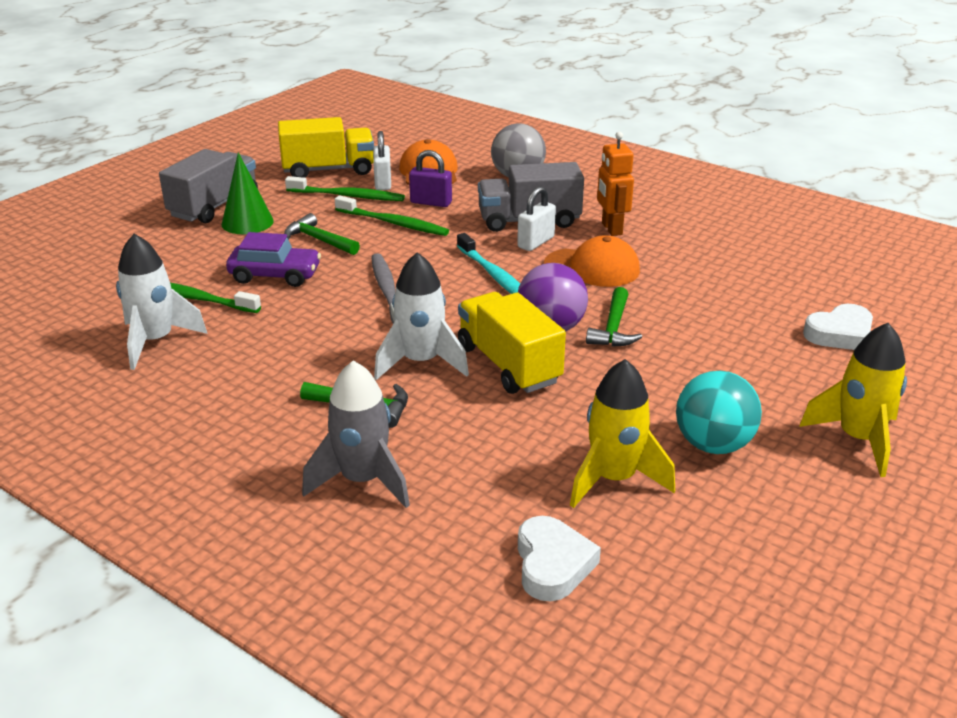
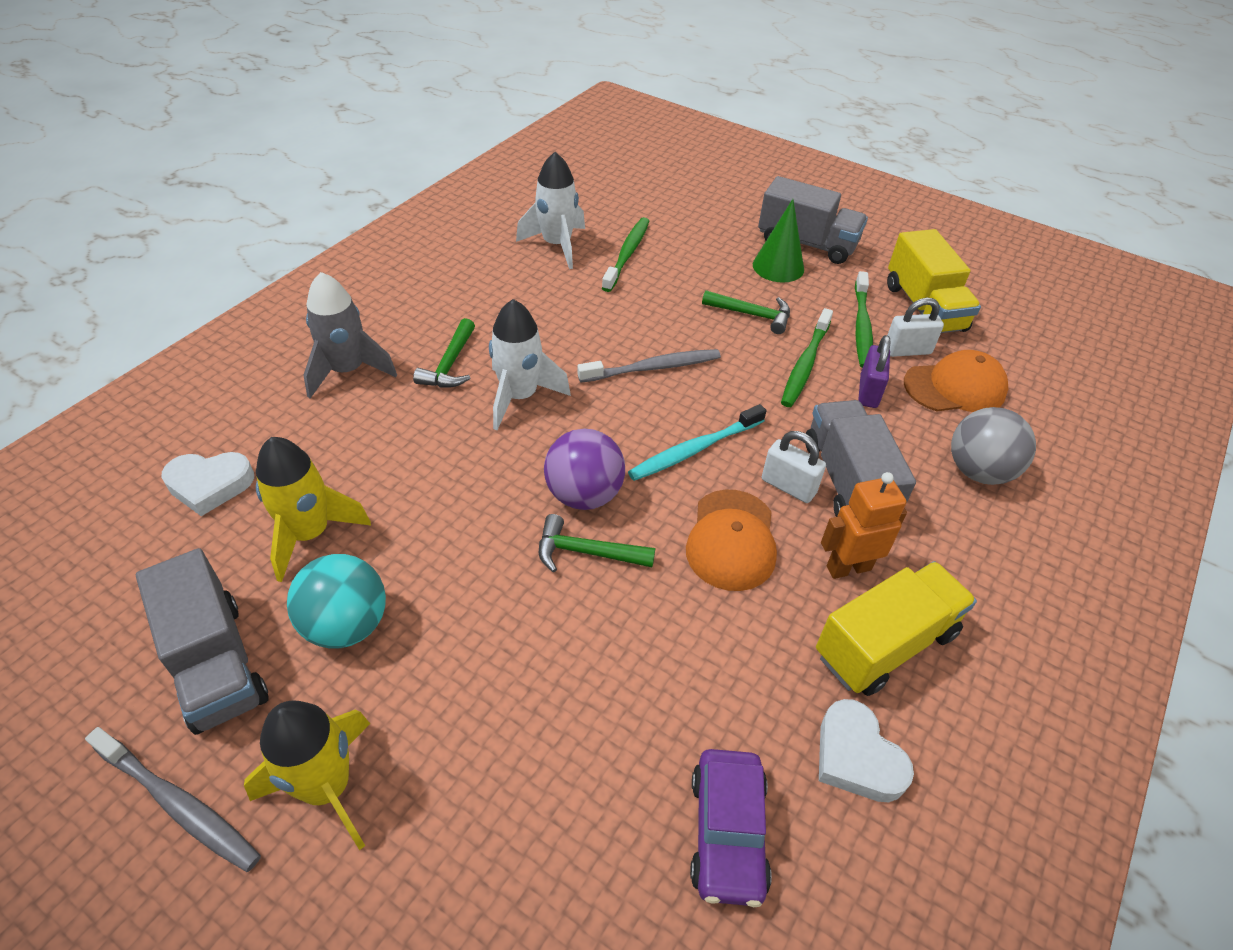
camera: 85 degrees right, 15 degrees up
purple car [226,232,321,287] -> purple car moved to [690,749,772,907]
green hammer [284,213,360,255] -> green hammer turned 75 degrees clockwise [702,290,790,334]
yellow truck [458,292,566,394] -> yellow truck moved to [816,561,977,696]
white heart [803,304,873,350] -> white heart moved to [819,699,914,803]
none -> grey toothbrush [85,727,261,872]
none -> grey truck [136,548,269,735]

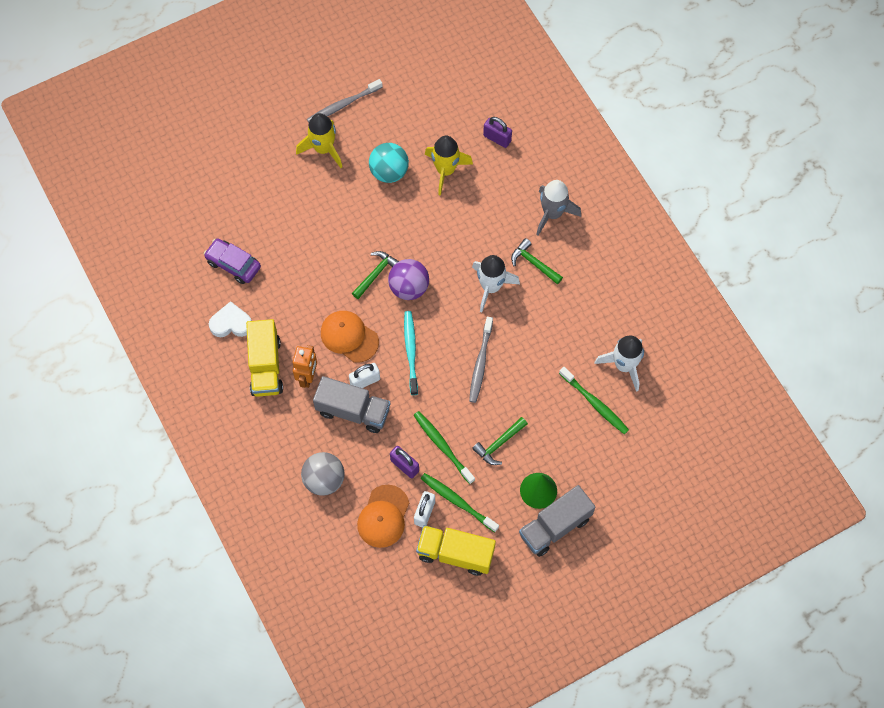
camera: 120 degrees right, 20 degrees up
grey truck [136,548,269,735] -> none
white heart [161,452,254,516] -> purple padlock [483,117,512,148]

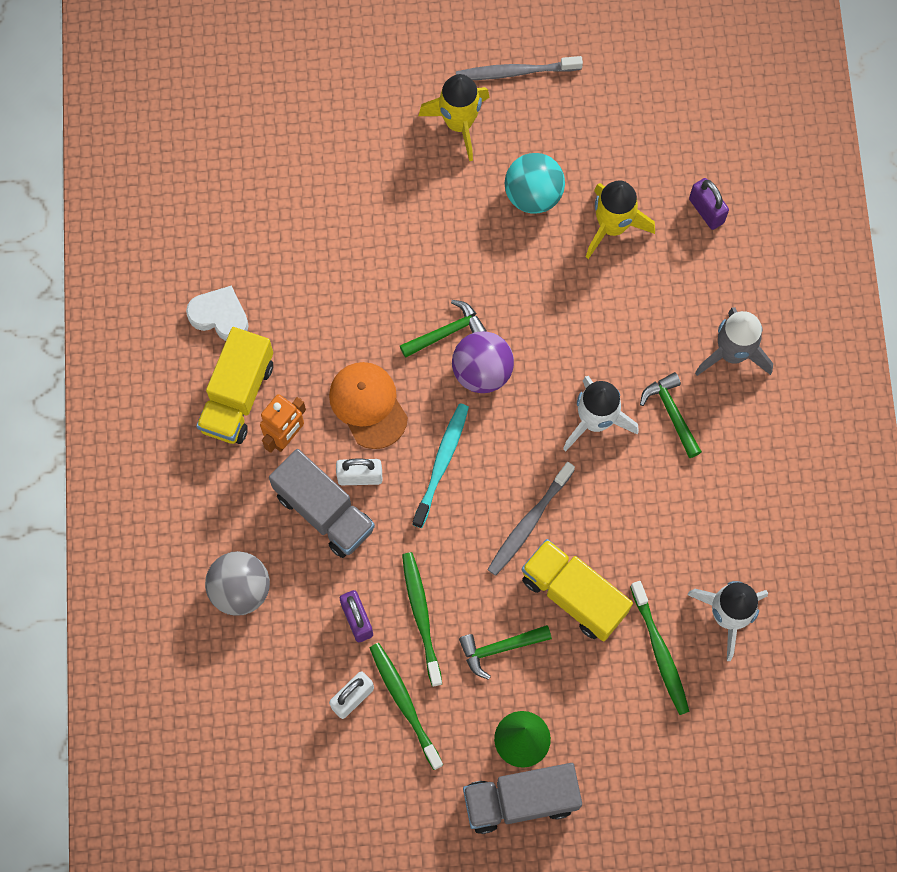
camera: 25 degrees right, 5 degrees up
purple car [204,239,261,284] -> none
orange cap [357,485,409,548] -> none
yellow truck [416,525,496,576] -> yellow truck moved to [522,539,633,641]

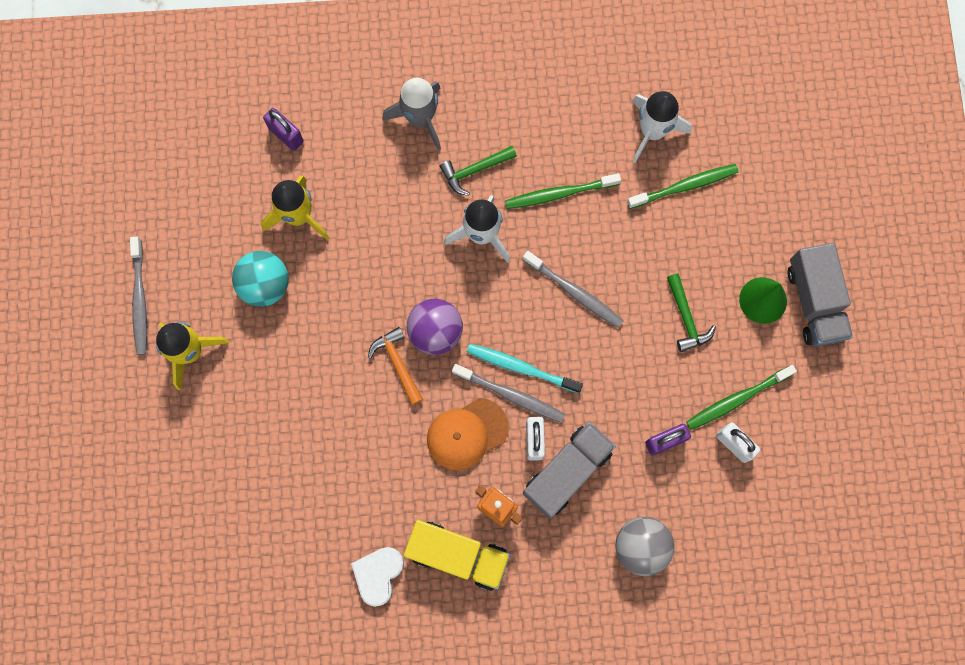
camera: 90 degrees left, 5 degrees up
green hammer [400,300,487,358] -> orange hammer [368,327,423,405]
green toothbrush [402,552,442,687] -> green toothbrush moved to [505,173,621,209]
yellow truck [522,539,633,641] -> none
purple padlock [689,178,729,230] -> purple padlock turned 75 degrees clockwise [263,108,304,151]
none -> grey toothbrush [452,364,565,423]

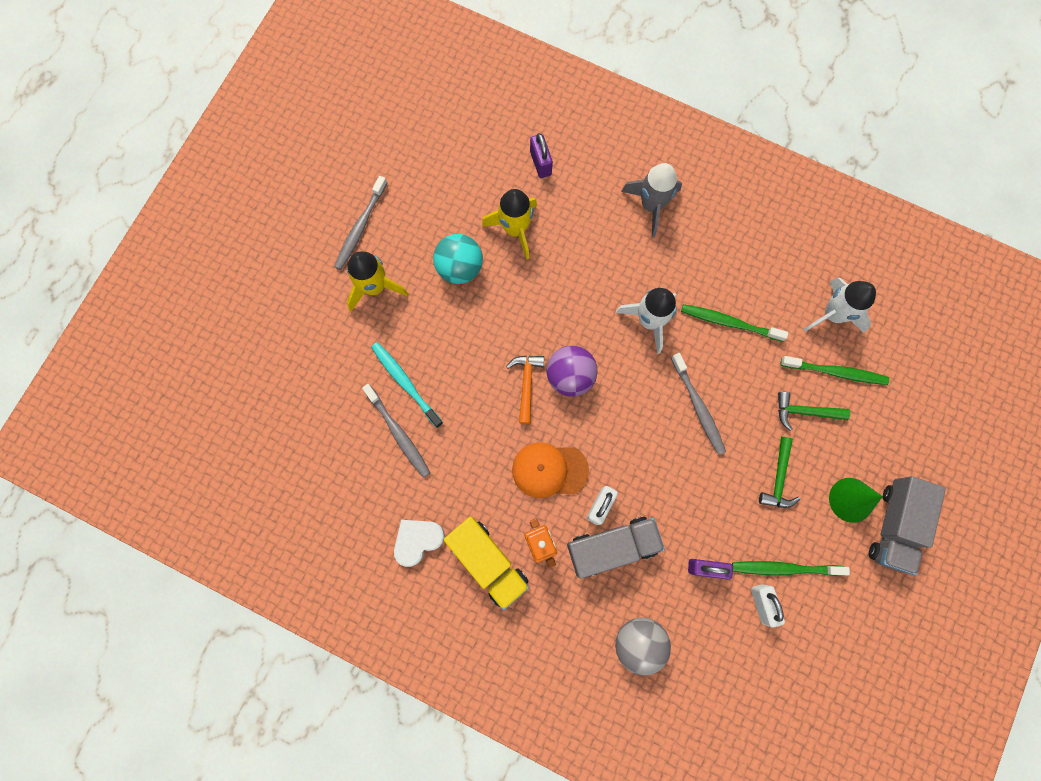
camera: 30 degrees right, 0 degrees up
green hammer [440,146,517,196] -> green hammer moved to [778,392,850,431]
grey toothbrush [452,364,565,423] -> grey toothbrush moved to [362,384,430,478]
turquoise toothbrush [467,344,583,393] -> turquoise toothbrush moved to [371,342,443,428]

